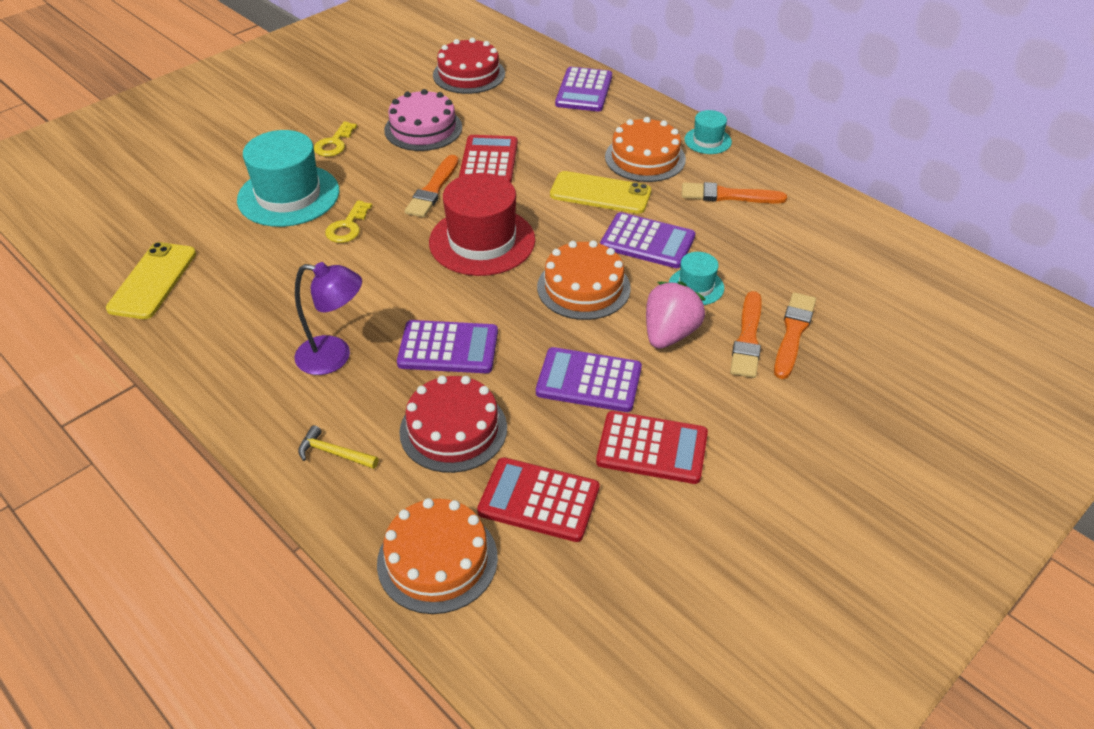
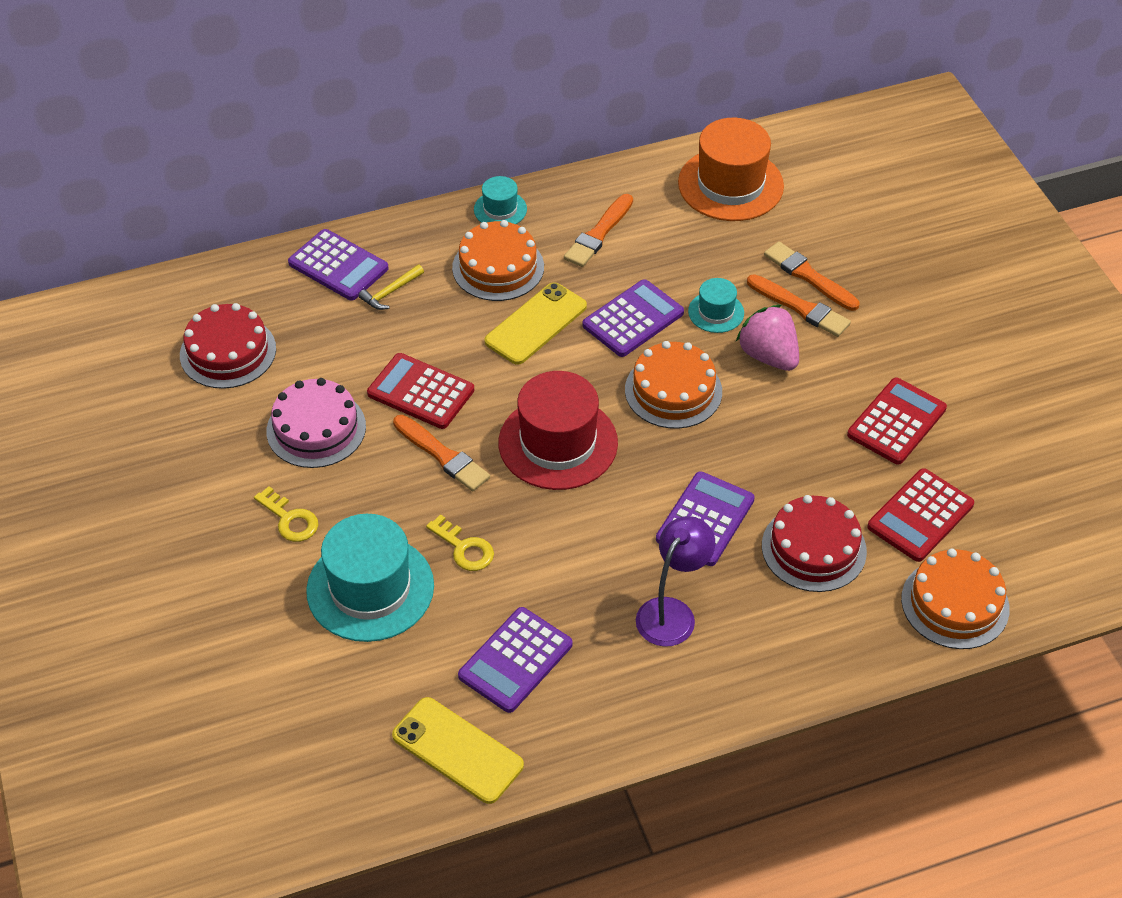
camera: 65 degrees left, 5 degrees up
yellow hammer [298,425,378,469] -> yellow hammer moved to [359,265,424,310]
purple calculator [536,347,642,412] -> purple calculator moved to [458,607,573,713]
none -> orange hat [678,118,784,221]

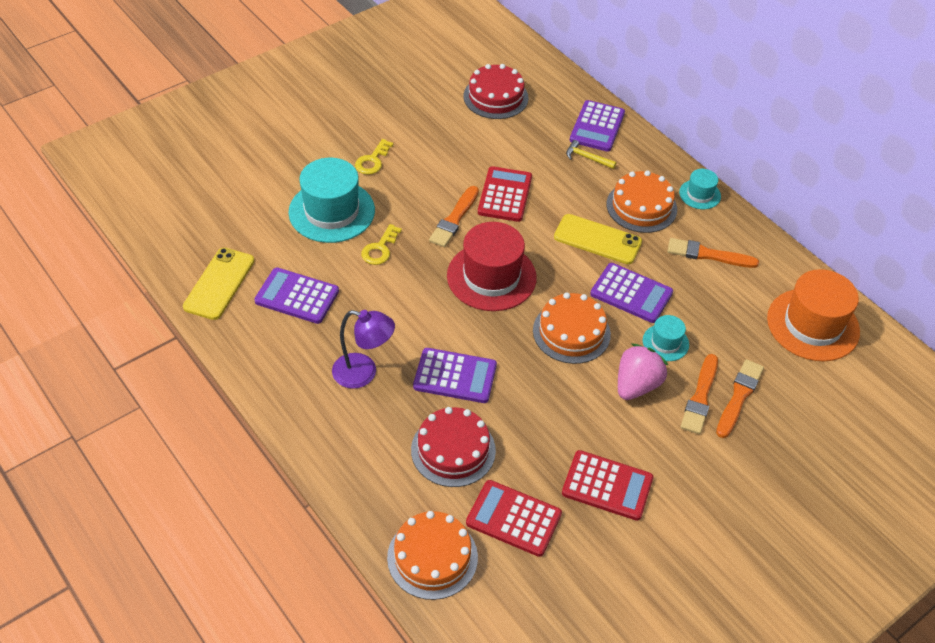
camera: 70 degrees right, 0 degrees up
pink cake [266,378,366,468] -> none

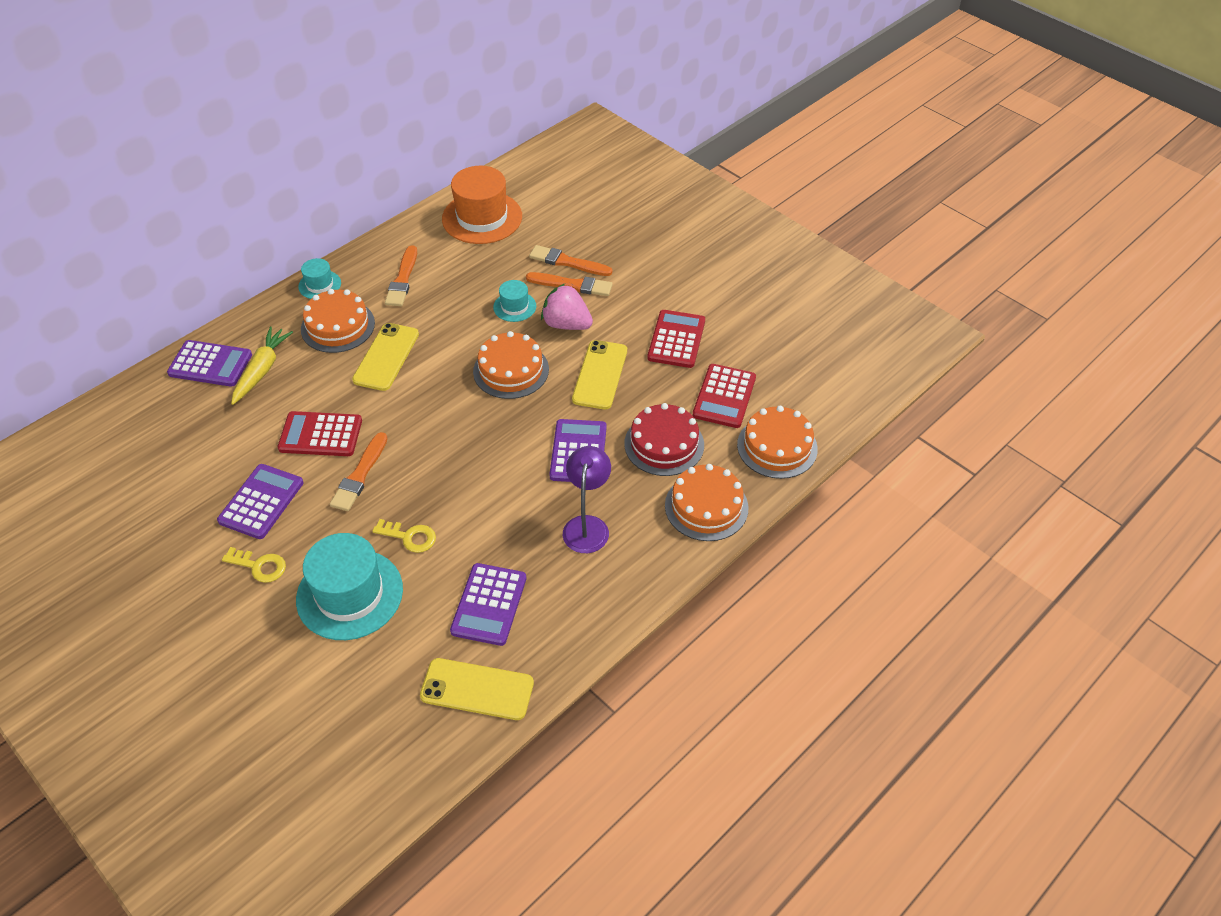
camera: 95 degrees left, 0 degrees up
orange brush [429,186,479,247] -> orange brush turned 90 degrees clockwise [330,432,388,511]
red hat [447,222,537,311] -> none
red cake [463,64,529,119] -> none
yellow hammer [566,140,616,169] -> yellow carrot [231,327,293,405]
purple calculator [590,263,673,323] -> purple calculator moved to [217,464,303,539]
none -> yellow phone [572,340,627,409]
none -> orange cake [665,464,748,541]

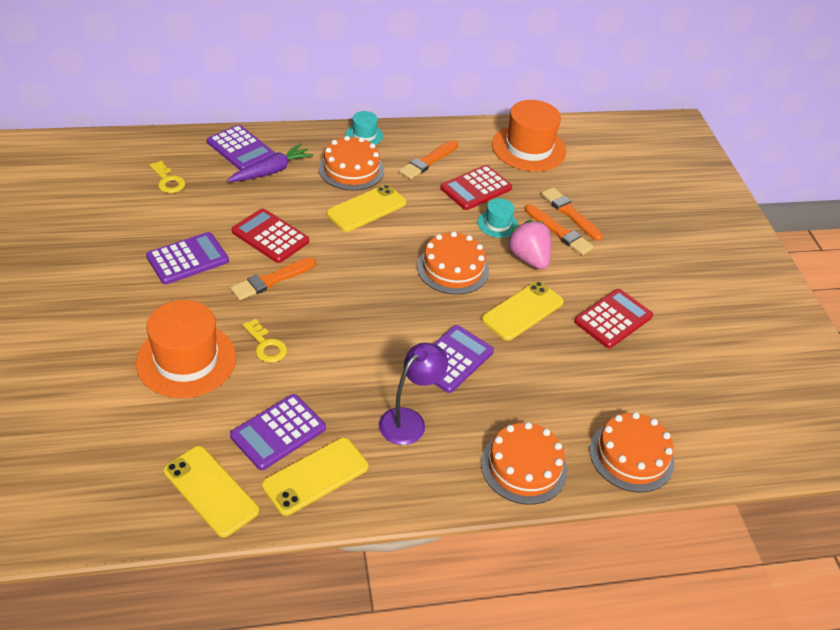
camera: 30 degrees right, 5 degrees down
yellow key [222,547,286,583] -> yellow key moved to [150,161,186,193]
yellow carrot [231,327,293,405] -> purple carrot [227,144,314,182]
turquoise hat [296,533,403,640] -> orange hat [136,300,236,398]
red cake [624,403,704,476] -> none
red calculator [693,364,756,428] -> red calculator moved to [440,165,512,210]
none -> yellow phone [262,438,368,516]

